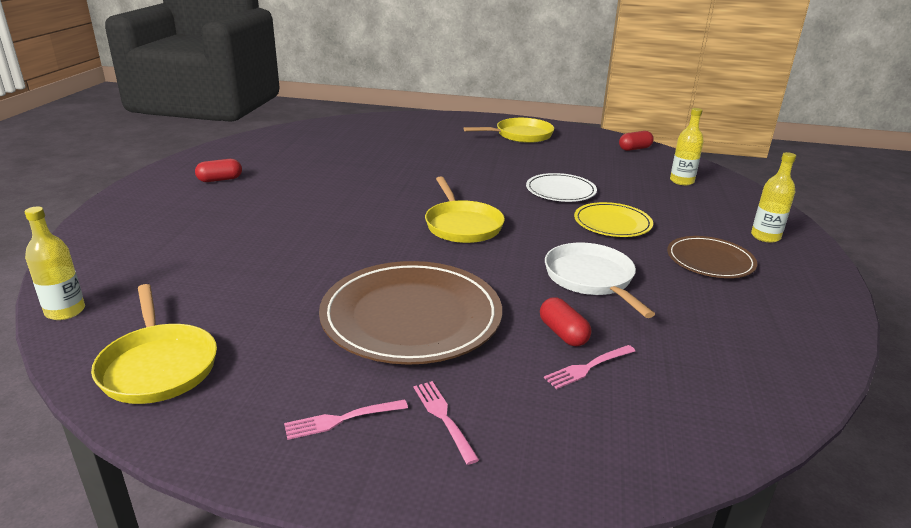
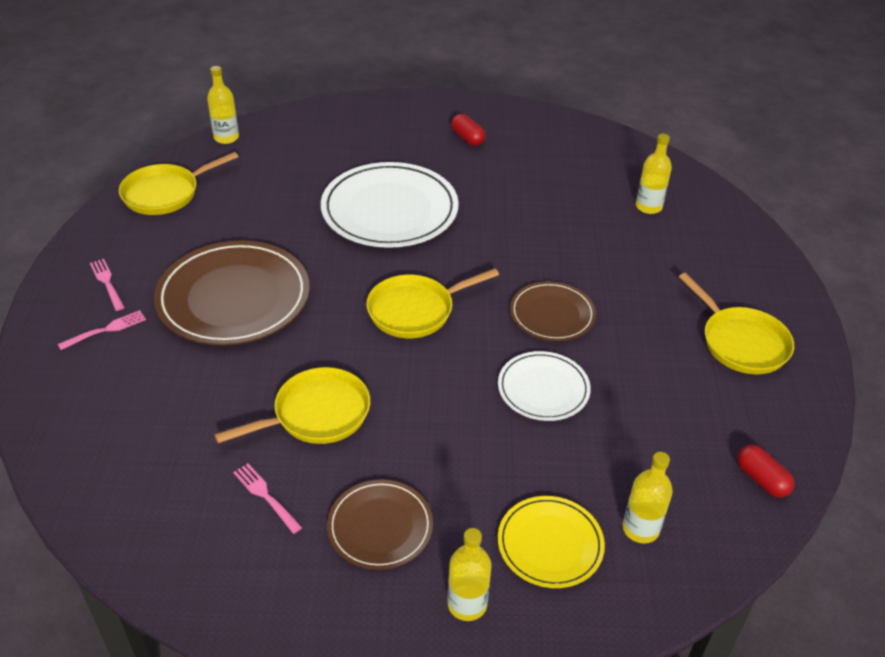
camera: 80 degrees right, 15 degrees up
red capsule [540,297,591,347] -> none
pink fork [544,345,635,389] -> pink fork moved to [233,463,302,534]
white pan [545,243,655,318] -> yellow pan [214,367,370,444]
yellow plate [574,202,653,237] -> yellow plate moved to [498,496,605,588]
none -> white plate [321,162,459,248]
none -> brown plate [510,281,596,341]
none -> yellow bottle [636,134,672,214]

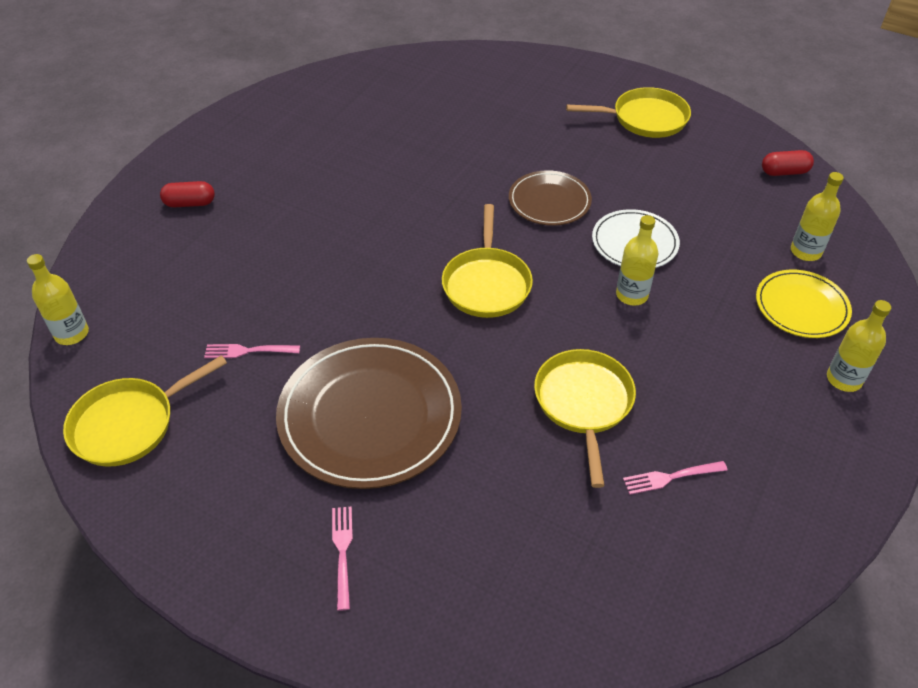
camera: 60 degrees left, 5 degrees up
pink fork [90,259,125,311] -> pink fork moved to [204,344,300,358]
yellow pan [119,152,238,215] -> yellow pan turned 60 degrees clockwise [63,355,227,467]
white plate [321,162,459,248] -> none
brown plate [327,479,433,570] -> none
red capsule [451,114,485,146] -> red capsule moved to [160,181,215,207]
yellow bottle [636,134,672,214] -> yellow bottle moved to [616,215,658,306]

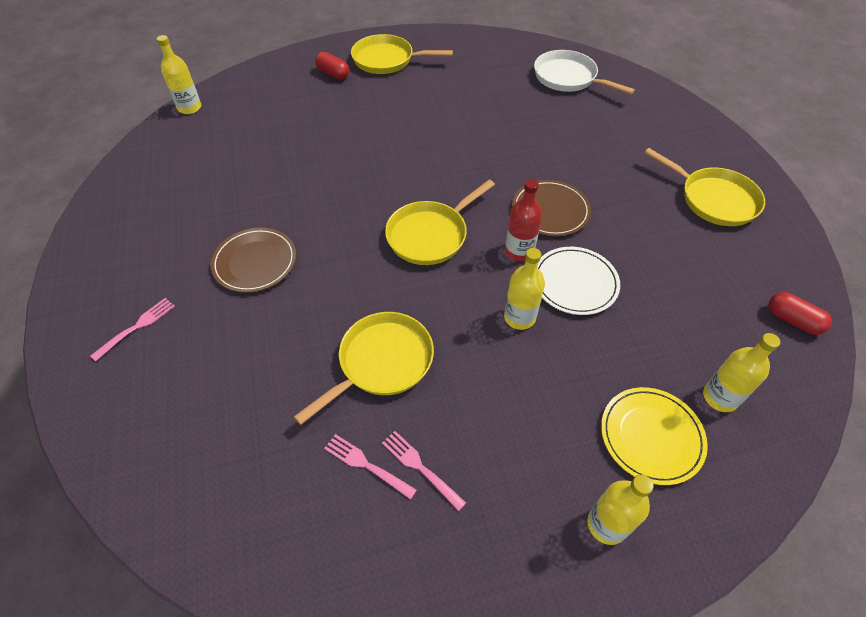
camera: 45 degrees right, 5 degrees up
yellow pan [63,355,227,467] -> yellow pan moved to [351,34,453,74]
pink fork [204,344,300,358] -> pink fork moved to [382,431,466,511]
brown plate [276,338,462,489] -> brown plate [211,228,296,293], size x0.56
none -> red bottle [505,179,542,261]
none -> white pan [534,50,635,95]

